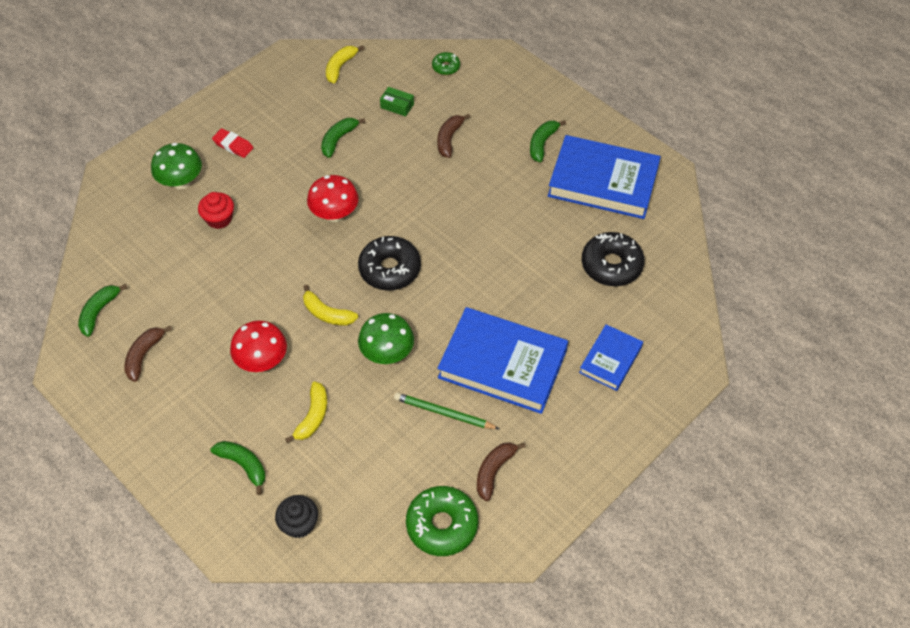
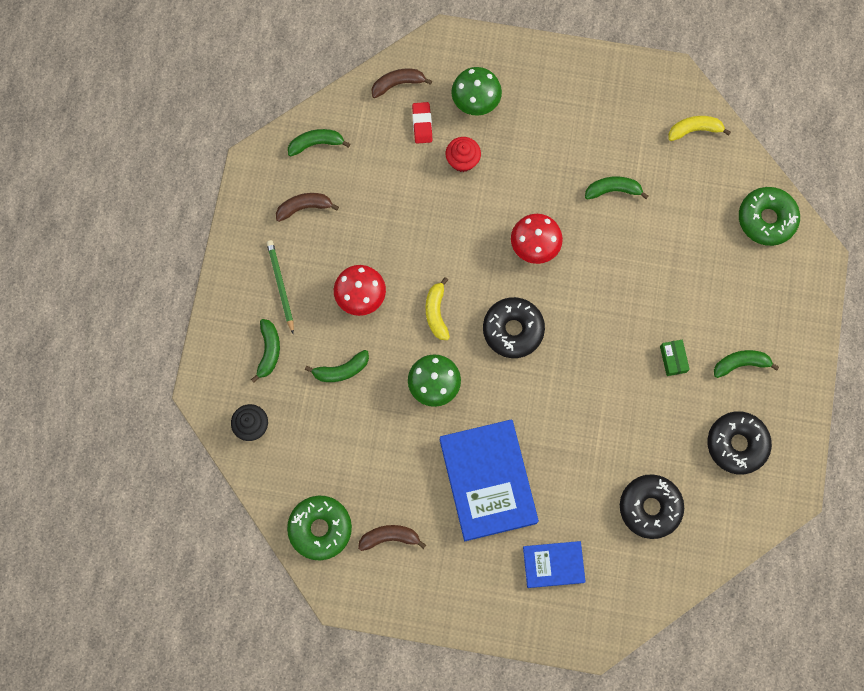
camera: 55 degrees right, 20 degrees up
red eraser [212,128,253,158] -> red eraser moved to [412,102,432,144]
yellow banana [285,382,327,443] -> green banana [305,350,369,382]
green box [380,87,414,117] -> green box moved to [660,340,690,376]
green pencil [394,393,499,429] -> green pencil moved to [267,240,294,333]
green donut [432,52,460,75] -> green donut [739,187,800,246], size x1.92
brown banana [437,114,470,158] -> brown banana moved to [371,69,432,98]
blue book [548,135,661,219] -> black donut [707,411,772,475]

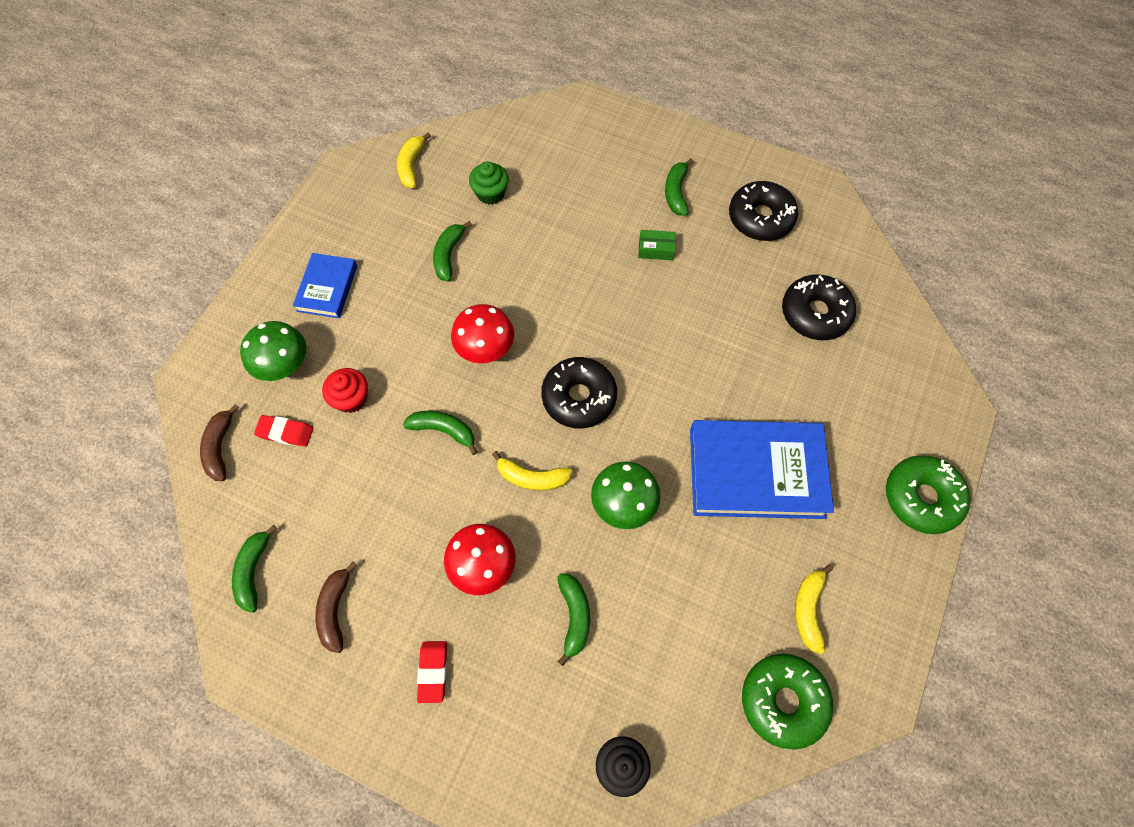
camera: 75 degrees left, 10 degrees down
green banana [251,319,280,383] -> green banana moved to [403,411,478,455]
green pencil [267,240,294,333] -> red eraser [417,641,447,703]
brown banana [358,525,426,551] -> yellow banana [795,564,833,654]
blue book [523,541,586,588] -> blue book moved to [293,253,357,318]
green donut [739,187,800,246] -> green donut moved to [886,455,970,534]
none -> green cupcake [469,162,509,205]

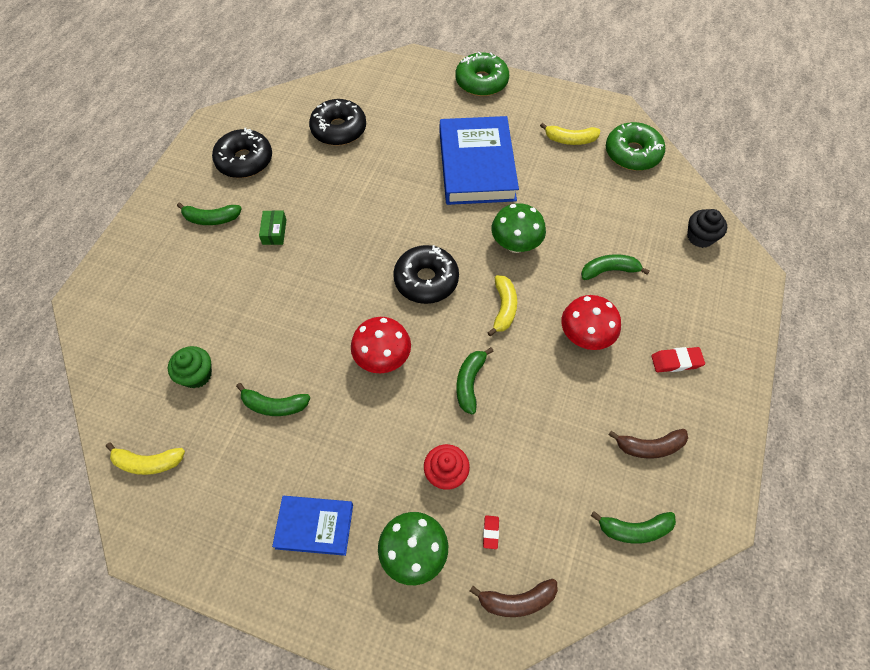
camera: 95 degrees left, 5 degrees down
red eraser [254,415,313,447] -> red eraser [483,515,499,549], size x0.61

